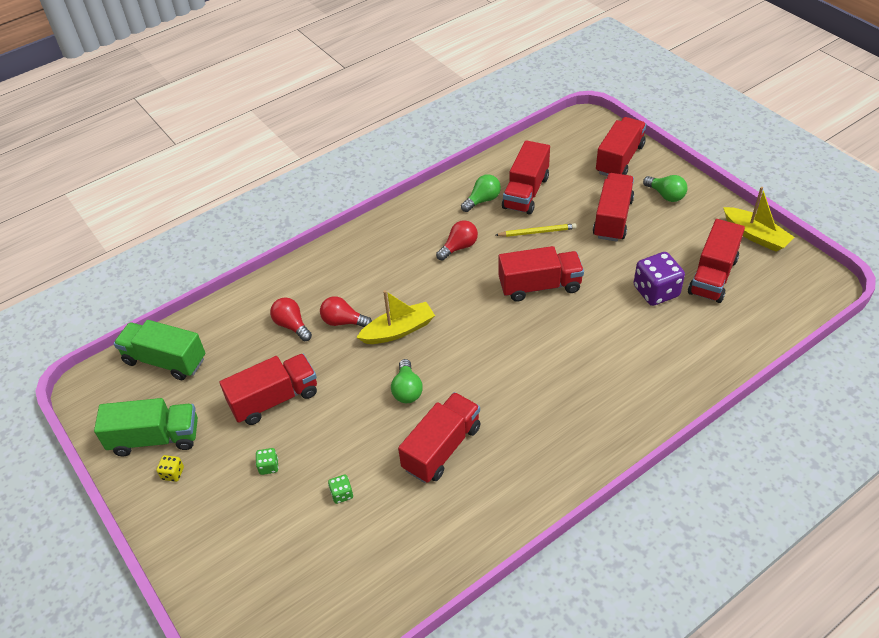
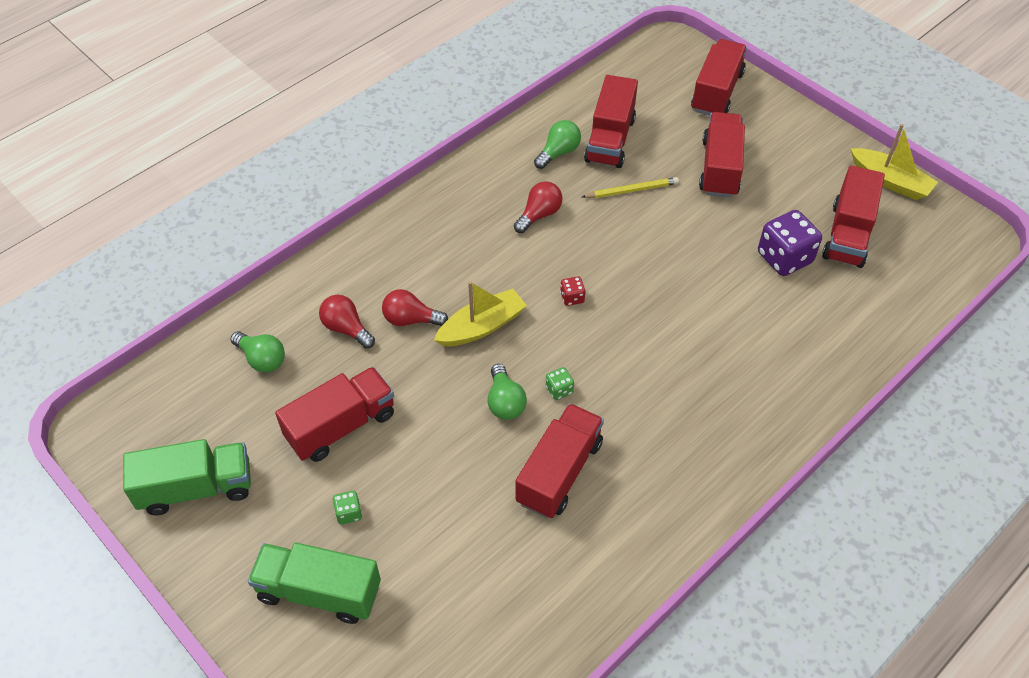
camera: 10 degrees left, 5 degrees up
green truck [113,320,205,380] -> green truck moved to [248,542,381,624]
yellow dice [156,455,184,482] -> none
green dice [328,475,353,504] -> green dice moved to [546,367,574,400]
red truck [499,246,584,302] -> none
green light bulb [643,175,687,202] -> green light bulb moved to [230,331,285,372]
none -> red dice [560,276,586,306]

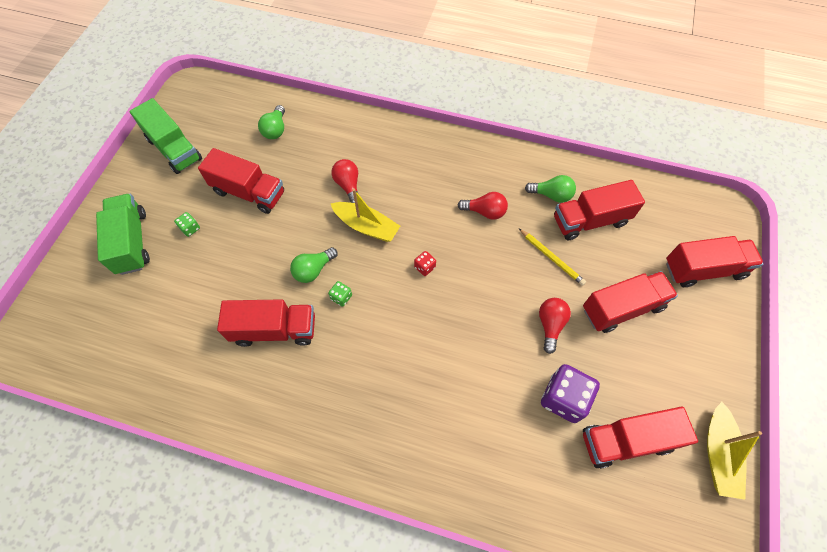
camera: 60 degrees right, 10 degrees up
red light bulb [319,295,375,349] -> red light bulb moved to [539,298,571,354]

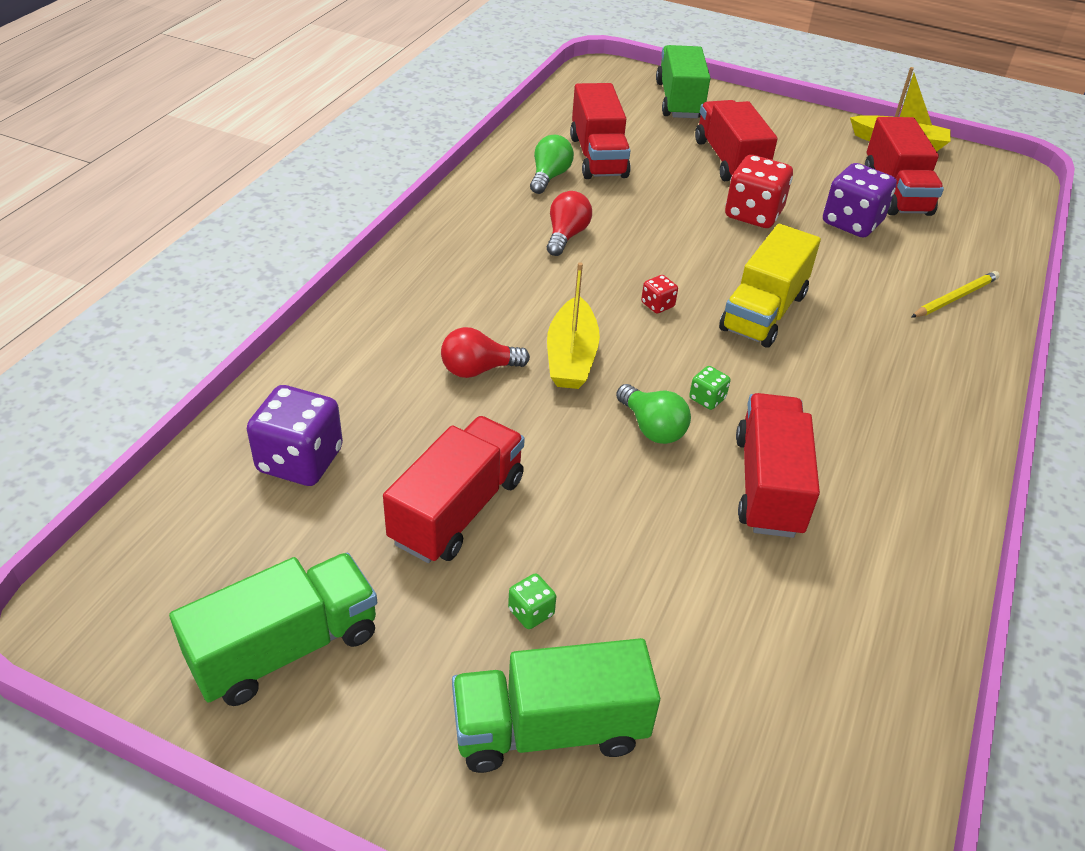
camera: 85 degrees left, 20 degrees down
green light bulb [258,105,285,139] -> purple dice [247,385,343,486]
yellow boat [330,189,400,242] -> yellow boat turned 150 degrees clockwise [547,262,600,389]
yellow pencil [519,229,586,286] -> yellow pencil moved to [911,271,1000,317]
red light bulb [539,298,571,354] -> red dice [725,155,793,228]
red truck [666,236,763,287] -> green truck [656,45,711,118]
none -> yellow truck [719,224,821,347]

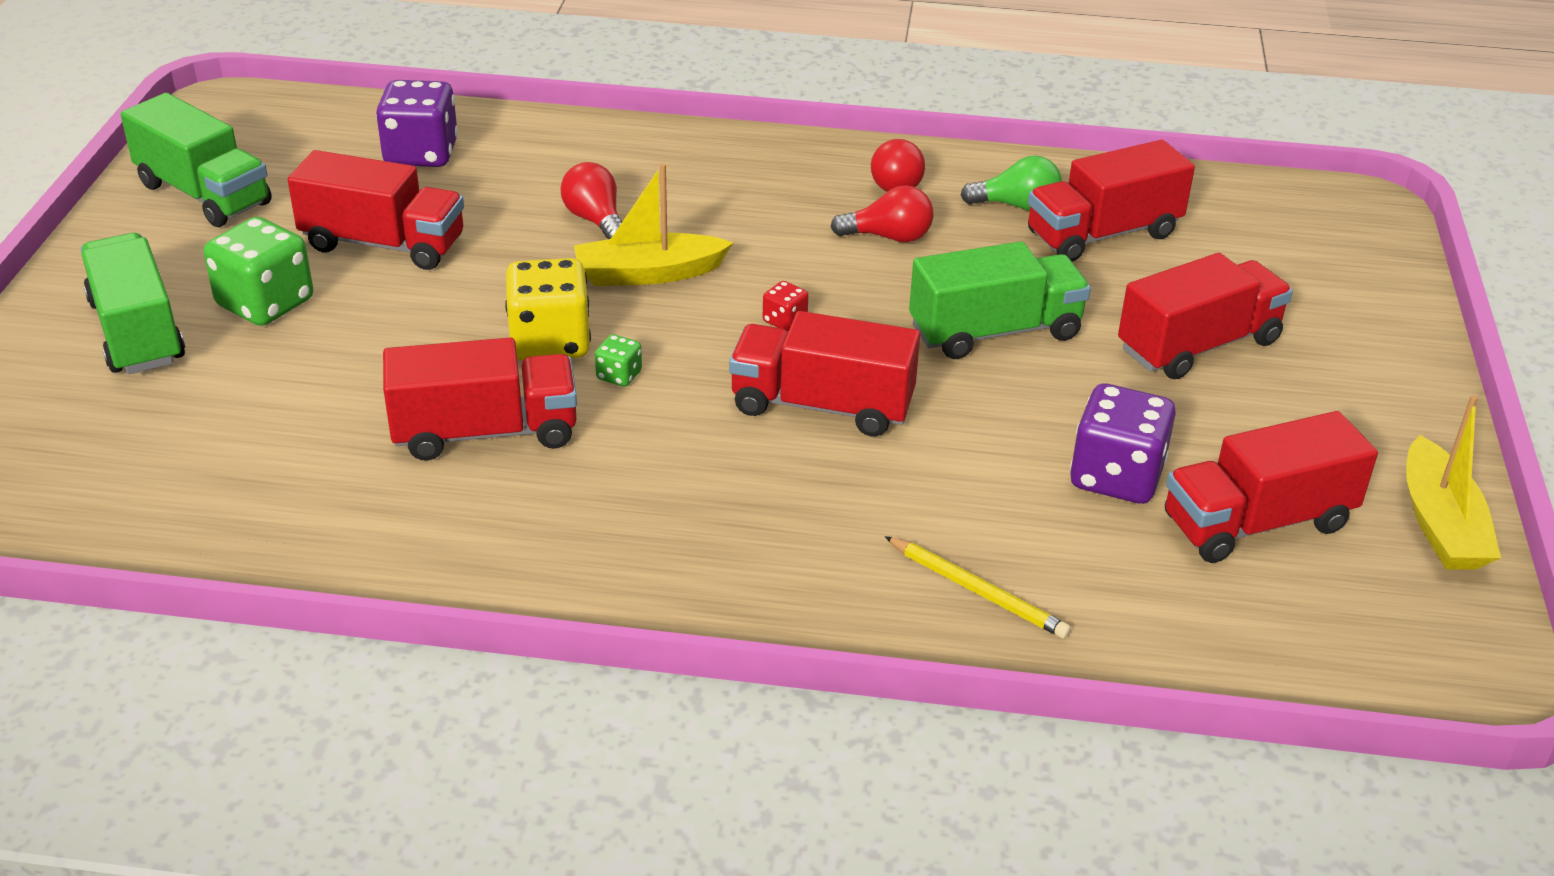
camera: 75 degrees right, 5 degrees down
green dice [508,574,556,629] -> green dice [204,217,313,326], size x2.15
green light bulb [616,384,691,444] -> yellow dice [505,258,591,361]
green truck [656,45,711,118] -> green truck moved to [909,241,1091,359]
yellow truck [719,224,821,347] -> red truck [729,311,920,436]
red dice [725,155,793,228] -> none
none -> red light bulb [871,139,925,192]

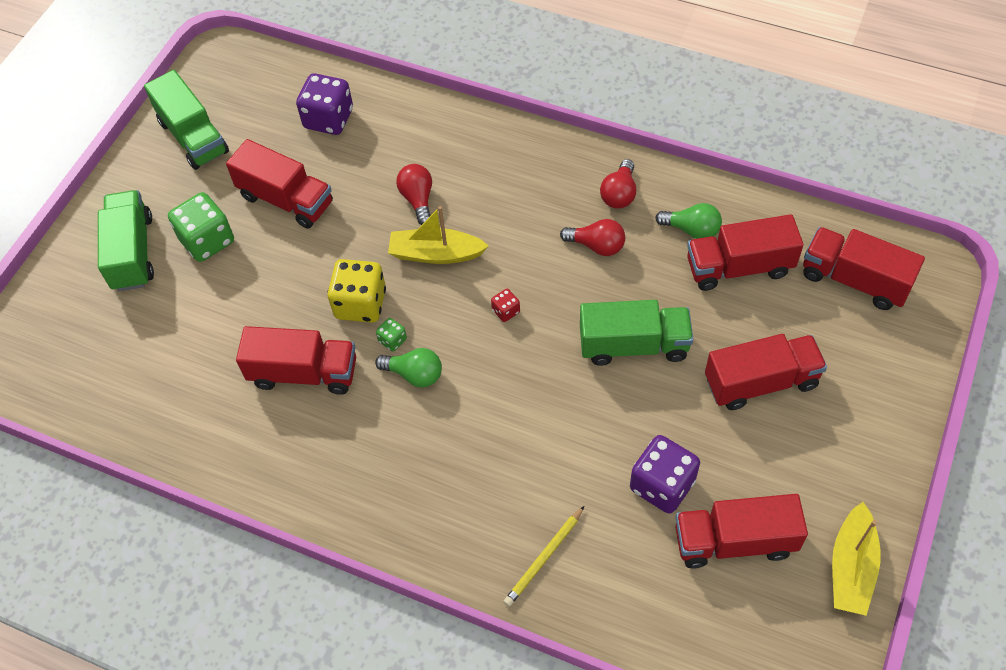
camera: 20 degrees right, 20 degrees up
red truck [729,311,920,436] -> red truck moved to [803,227,925,310]
yellow pencil [885,536,1071,639] -> yellow pencil turned 75 degrees clockwise [503,506,584,607]
none -> green light bulb [375,348,442,387]

